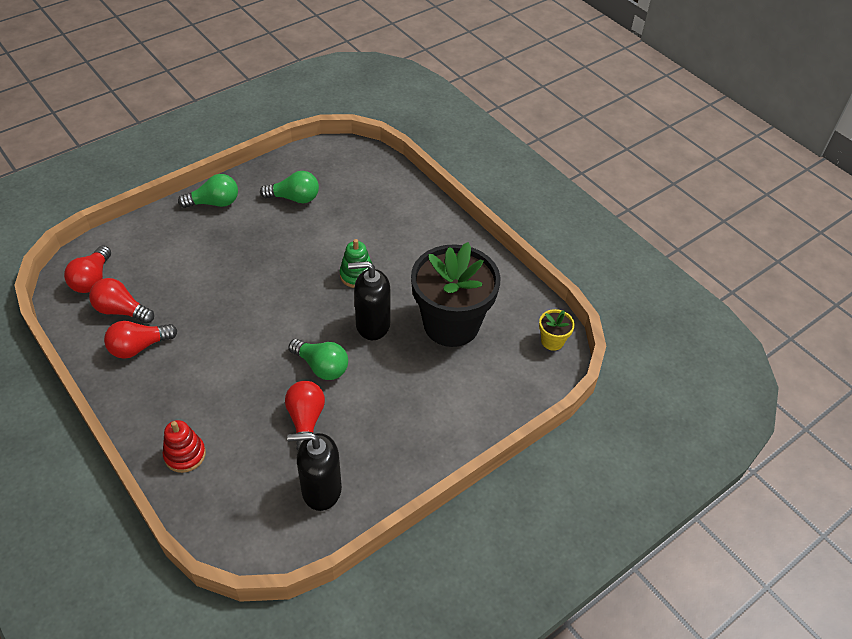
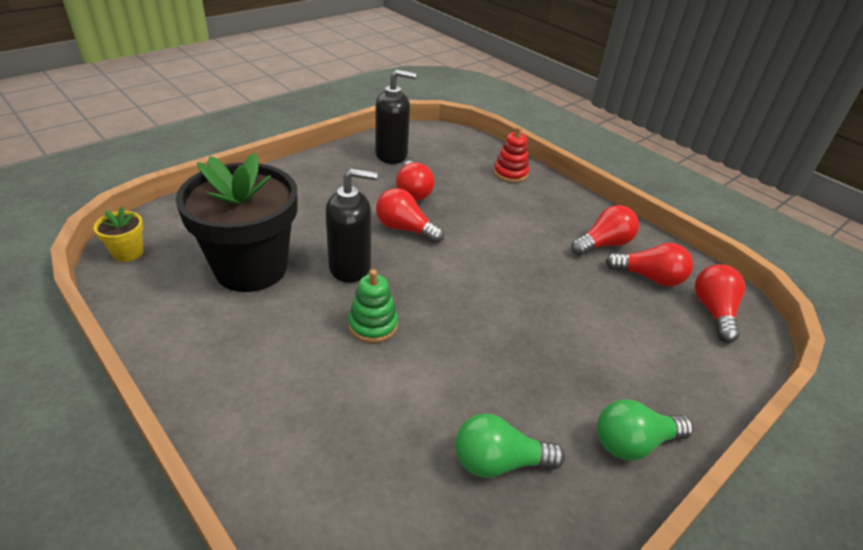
camera: 175 degrees right, 10 degrees down
green light bulb [289,339,348,380] -> red light bulb [376,188,444,243]

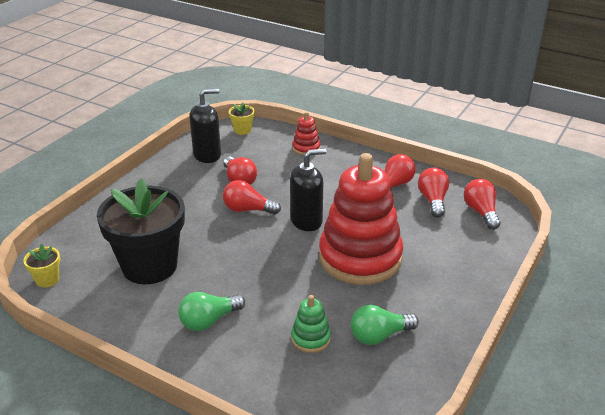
camera: 15 degrees left, 5 degrees down
black soap dispenser [325,169,378,283] -> black soap dispenser moved to [290,149,326,231]
green stacking toy [348,270,398,343] -> green stacking toy moved to [291,295,331,353]
green light bulb [597,399,694,461] -> green light bulb moved to [178,292,245,331]
red light bulb [606,243,693,287] -> red light bulb turned 90 degrees counterclockwise [418,167,449,217]
none -> yellow flower pot [229,102,255,135]
none -> red stacking toy [319,153,403,285]

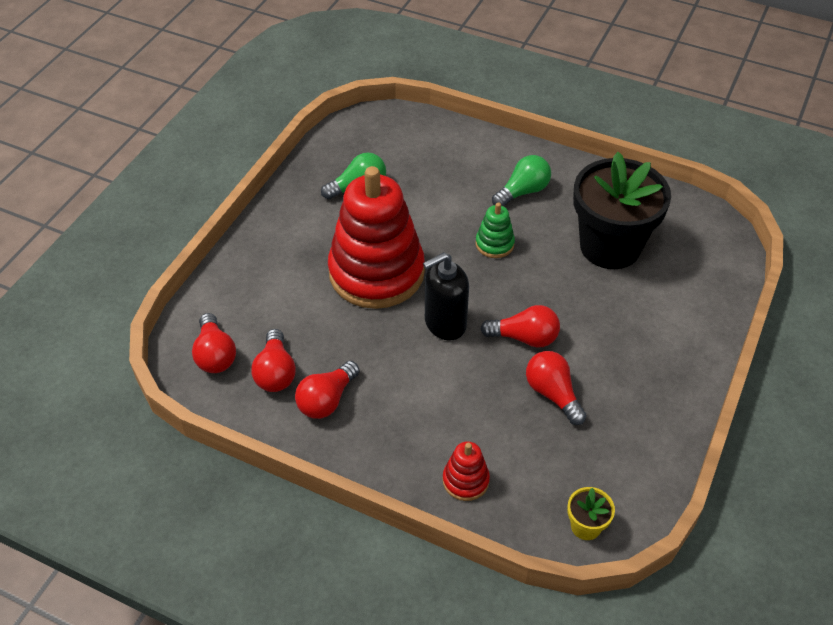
camera: 175 degrees right, 15 degrees up
yellow flower pot [23,244,60,287] -> none
black soap dispenser [189,89,221,163] -> none
green stacking toy [291,295,331,353] -> green stacking toy moved to [475,202,515,258]

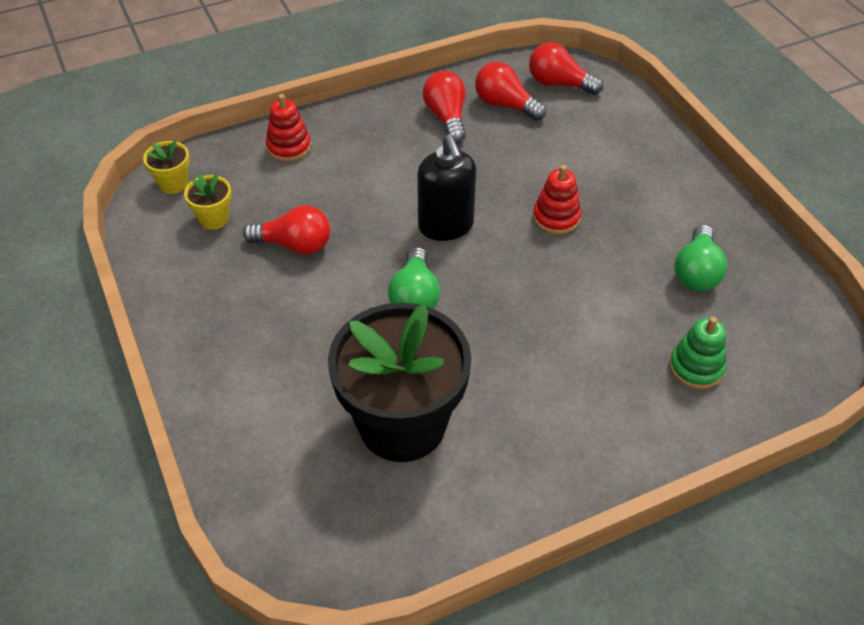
camera: 130 degrees right, 0 degrees up
red stacking toy [328,166,425,309] -> red stacking toy [533,165,581,235], size x0.42
black soap dispenser [423,252,469,340] -> black soap dispenser turned 150 degrees clockwise [417,134,476,241]
green stacking toy [475,202,515,258] -> green stacking toy moved to [669,317,726,389]
red light bulb [481,305,560,348] -> none
green light bulb [492,155,551,206] -> green light bulb moved to [388,247,440,309]
none -> yellow flower pot [184,174,231,230]

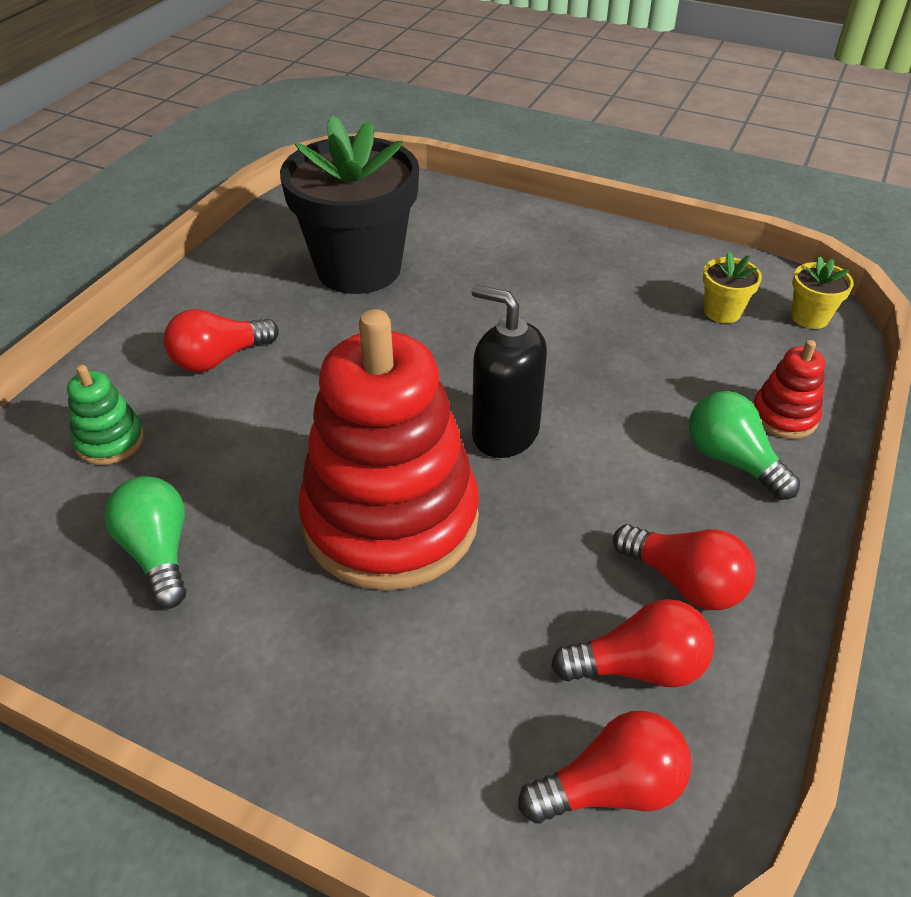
camera: 140 degrees right, 5 degrees down
red light bulb [243,205,330,255] -> red light bulb moved to [164,309,279,372]
green light bulb [388,247,440,309] -> green light bulb moved to [689,391,800,500]
red stacking toy [533,165,581,235] -> red stacking toy [298,309,479,591], size x2.40

